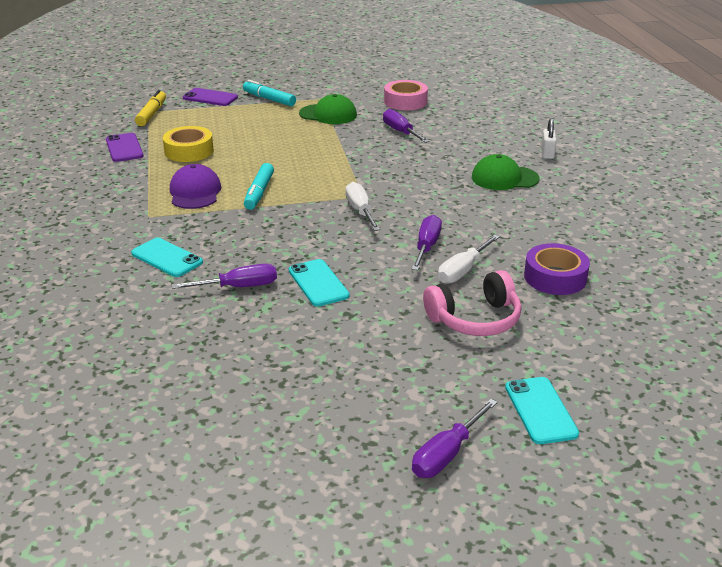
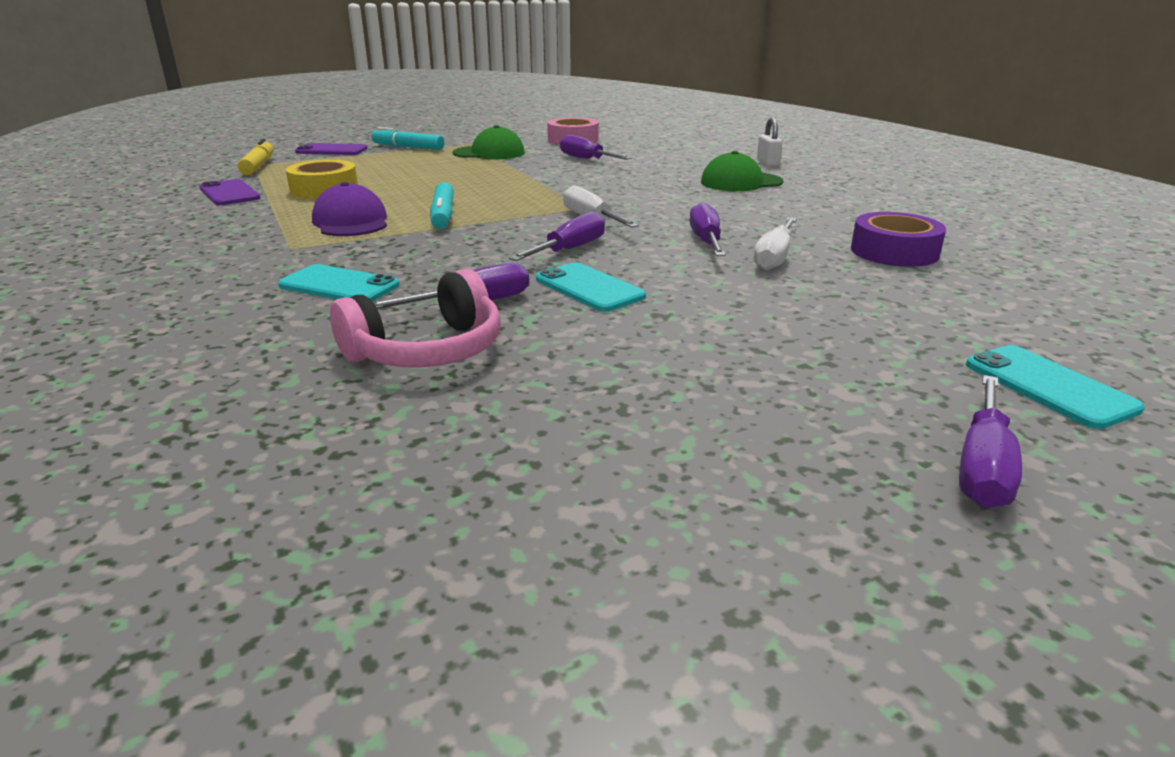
camera: 15 degrees left, 5 degrees down
pink headphones [423,270,522,336] -> pink headphones moved to [330,269,501,367]
none -> purple screwdriver [509,212,605,261]

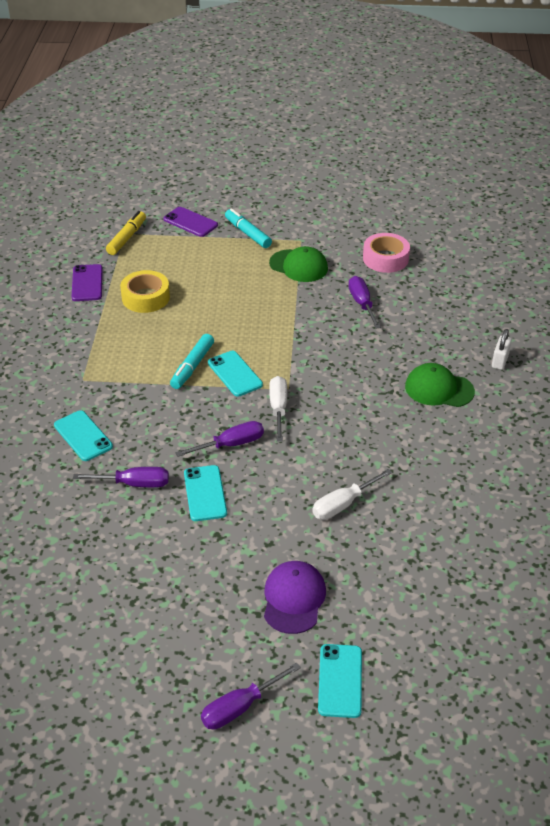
camera: 30 degrees right, 15 degrees up
purple cap [312,182,387,236] -> purple cap moved to [264,561,326,634]
pink headphones [330,269,501,367] -> none
purple screwdriver [689,202,726,256] -> none
purple tape [851,212,946,267] -> none
none -> turquoise phone [208,351,263,397]

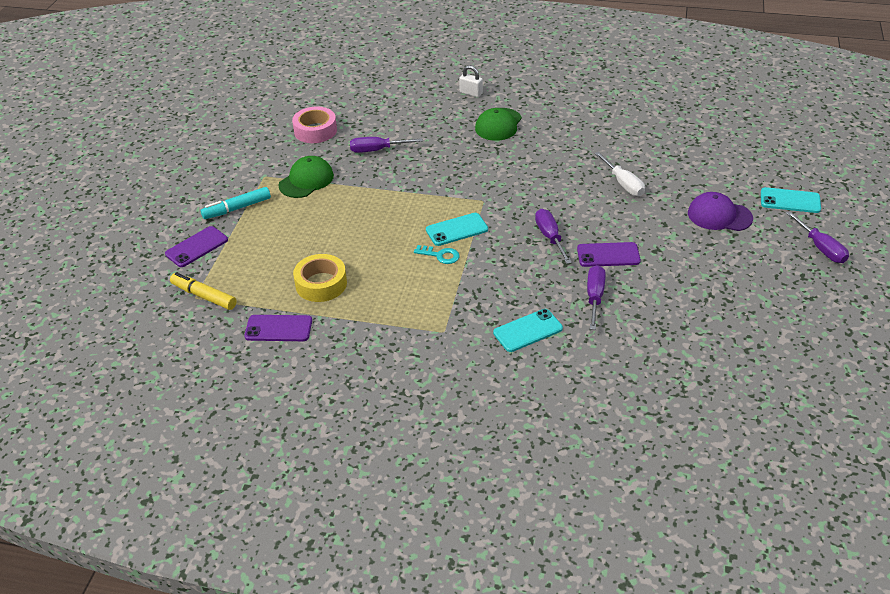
camera: 80 degrees left, 0 degrees up
turquoise marker [170,334,214,389] -> turquoise key [414,245,460,264]
turquoise phone [184,465,227,521] -> purple phone [577,242,641,267]
white screwdriver [269,376,287,442] -> none

